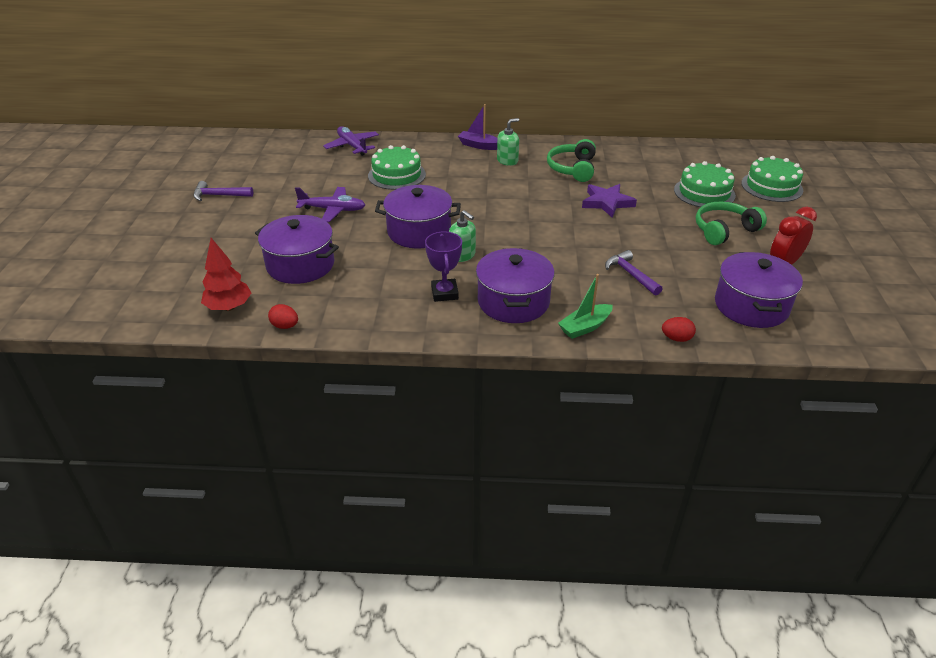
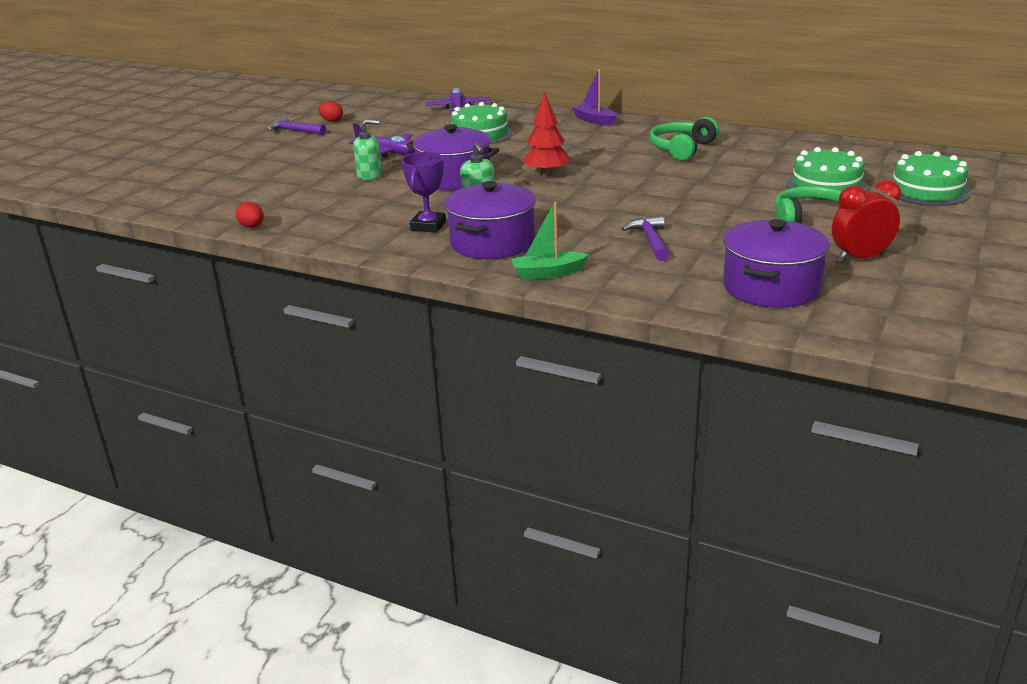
camera: 25 degrees right, 10 degrees down
red tree [201,238,251,311] -> red tree moved to [522,91,570,176]
purple pot [255,215,339,284] -> none
green soap dispenser [497,118,519,166] -> green soap dispenser moved to [353,120,382,180]
purple star [582,184,637,218] -> none
red egg [662,317,696,342] -> red egg moved to [318,101,343,122]

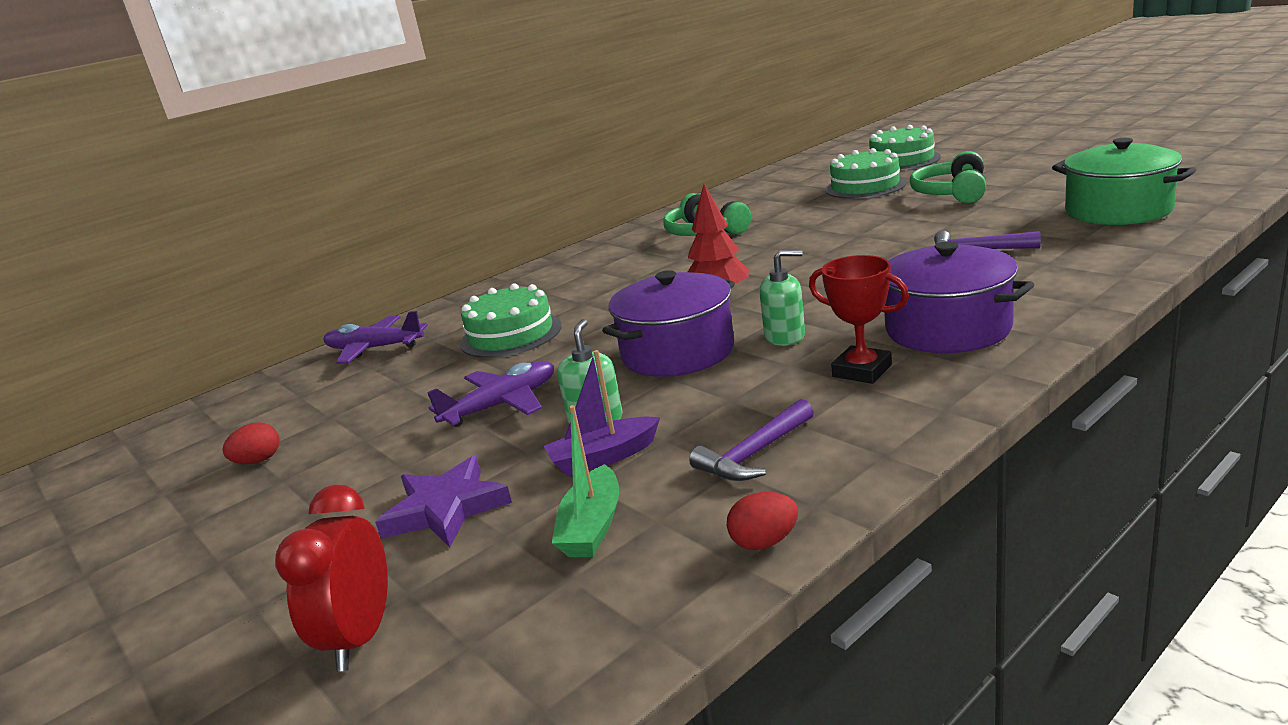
camera: 65 degrees left, 5 degrees down
purple hammer [268,116,326,135] -> purple hammer moved to [689,399,814,481]
purple trophy [401,152,446,233] -> red trophy [809,255,909,384]
green boat [511,202,589,280] -> green boat moved to [552,405,619,557]
purple boat [571,69,617,126] -> purple boat moved to [543,350,660,476]
purple pot [723,219,830,308] -> green pot [1052,138,1196,225]
red clock [832,180,901,262] -> red clock moved to [275,484,388,672]
none -> purple star [375,456,512,547]

